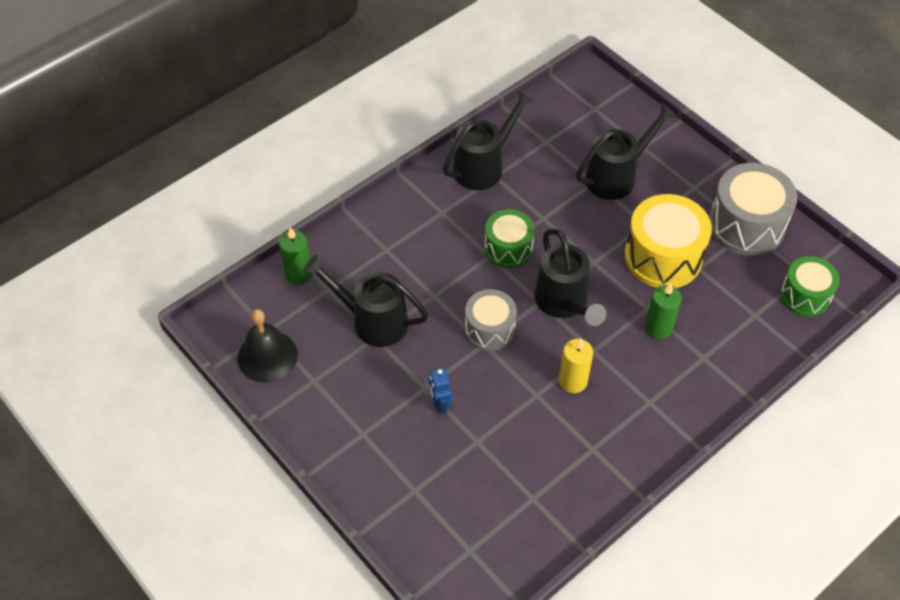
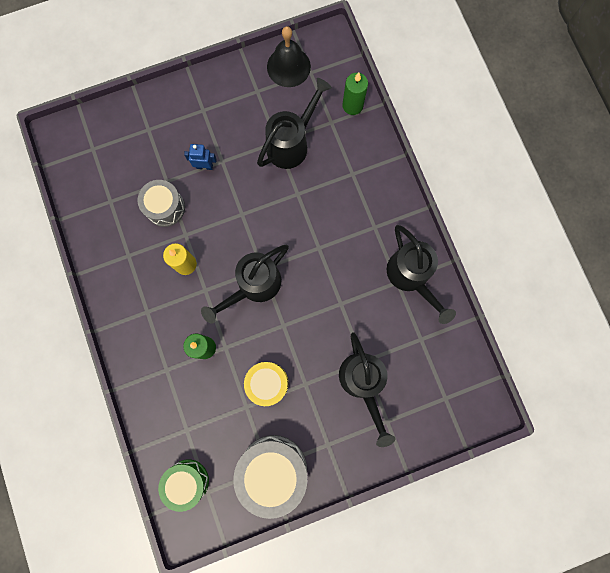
camera: 110 degrees right, 25 degrees up
grey drum [465,289,517,351] -> grey drum moved to [138,180,185,227]
green drum [484,209,535,268] -> none
black watering can [534,229,606,326] -> black watering can turned 45 degrees counterclockwise [201,245,289,324]
yellow drum [625,194,712,288] -> yellow drum [244,362,288,406], size x0.63

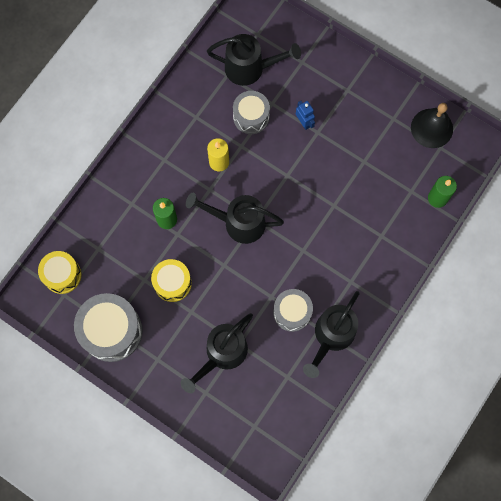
camera: 55 degrees right, 5 degrees down
green drum [158,459,209,512] -> yellow drum [38,251,81,294]
black watering can [257,78,332,169] -> black watering can moved to [207,34,301,86]
none -> grey drum [273,289,313,332]

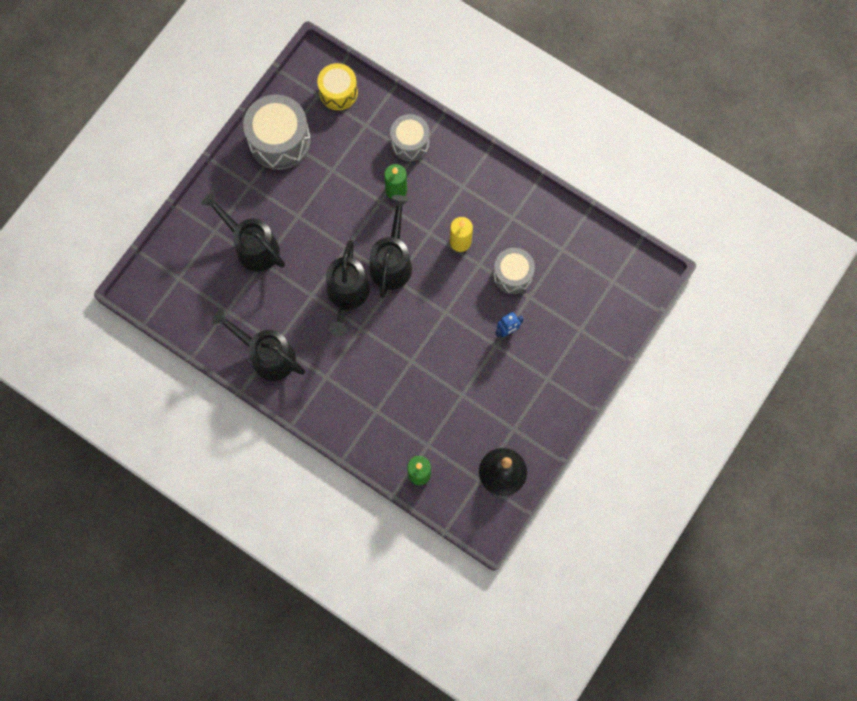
camera: 90 degrees right, 0 degrees up
yellow drum [151,259,192,302] -> none
black watering can [207,34,301,86] -> black watering can moved to [326,240,370,337]
grey drum [273,289,313,332] -> grey drum moved to [390,114,430,161]

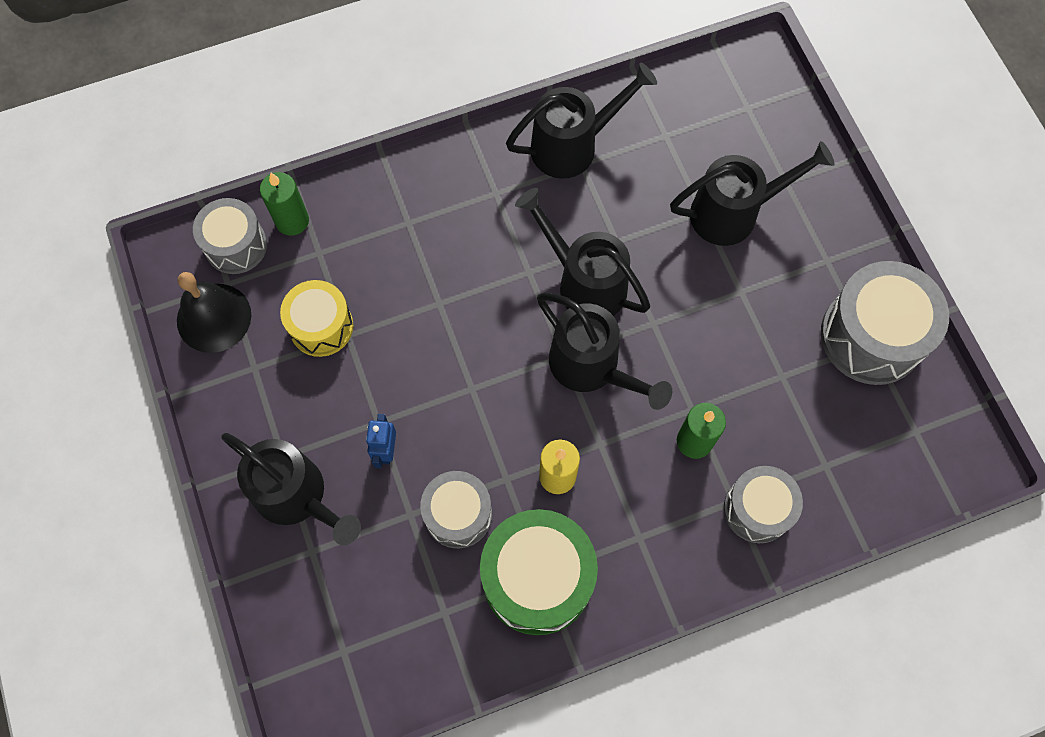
camera: 125 degrees right, 5 degrees down
yellow drum [317,63,358,110] -> yellow drum moved to [280,280,353,357]
none -> grey drum [193,198,267,274]
none -> black watering can [221,433,361,545]
none -> green drum [480,509,598,635]

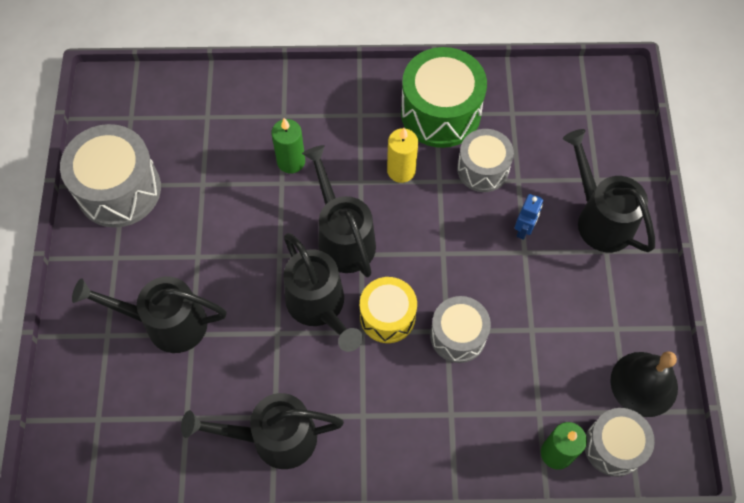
camera: 160 degrees left, 5 degrees down
yellow drum [280,280,353,357] -> yellow drum moved to [360,277,417,343]
grey drum [724,466,803,543] -> grey drum moved to [430,296,491,363]

